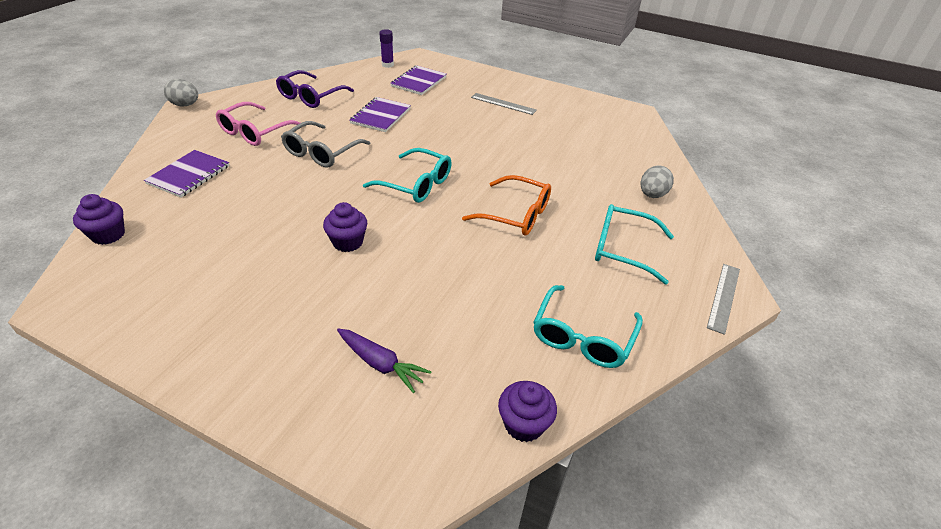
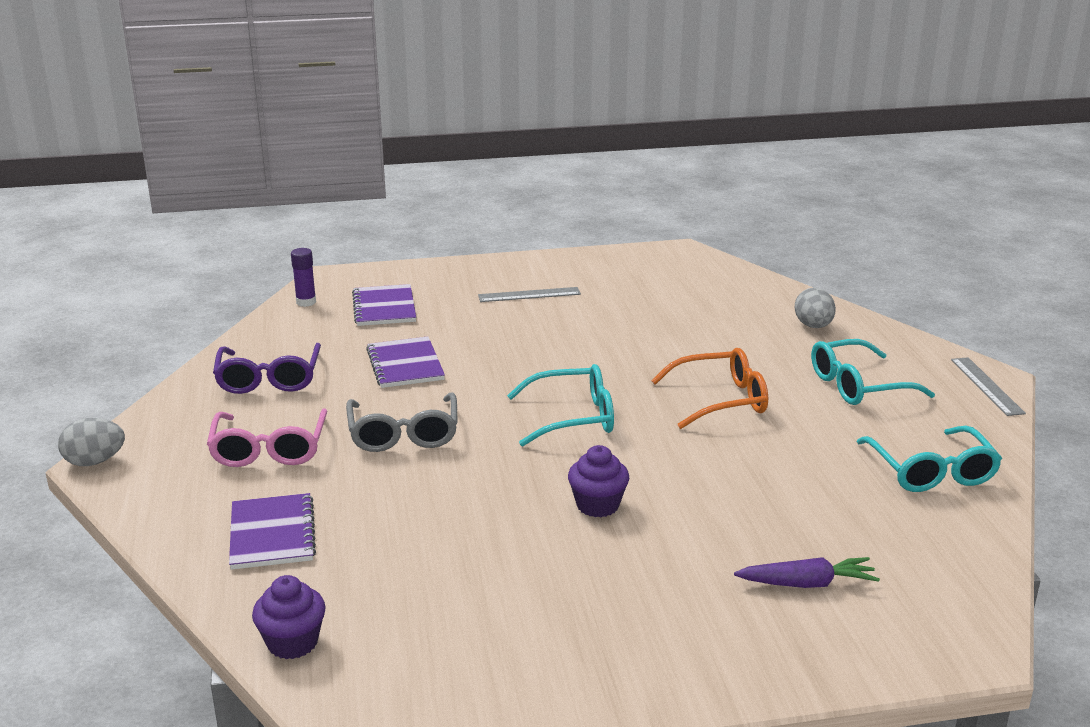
camera: 35 degrees left, 15 degrees down
purple cupcake [498,381,557,442] -> none

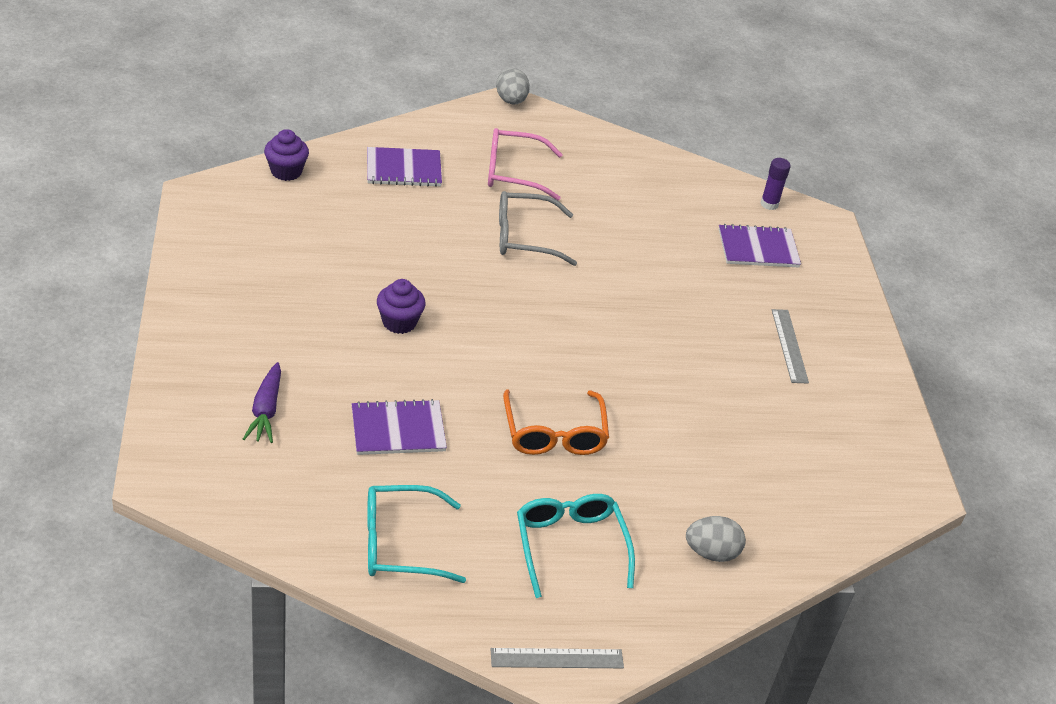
camera: 90 degrees right, 15 degrees up
purple glasses [213,343,321,394] -> none
purple notebook [366,337,445,388] -> purple notebook moved to [352,399,447,455]
turquoise glasses [507,364,614,447] -> none

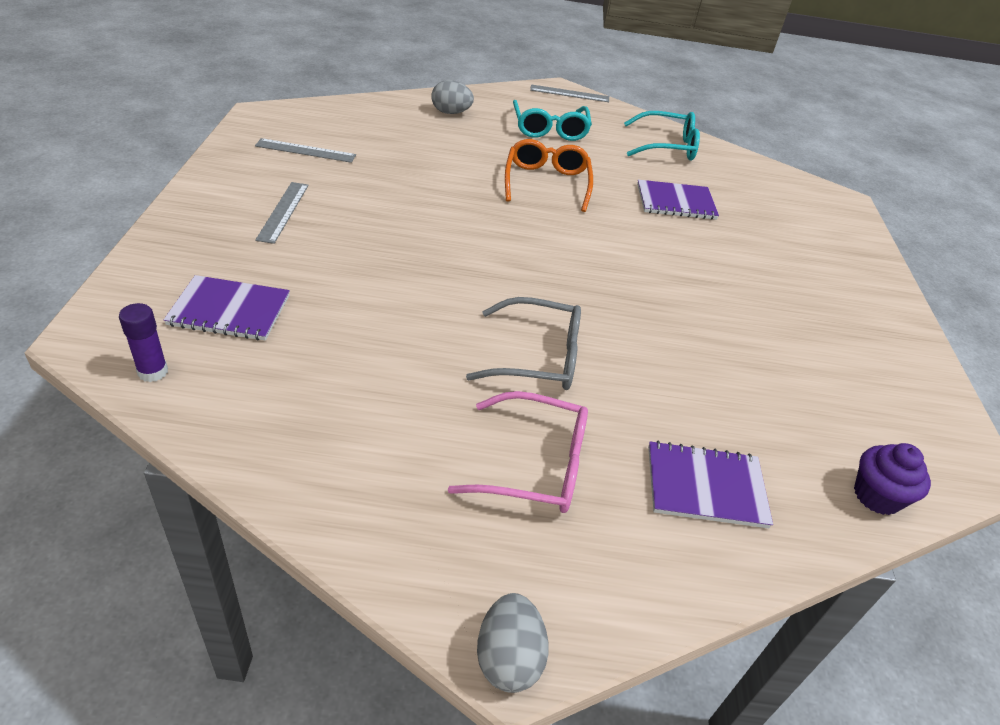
camera: 170 degrees left, 0 degrees up
purple carrot [243,362,281,443] -> none
purple cupcake [377,279,426,334] -> none
none -> grey ruler [255,138,356,163]

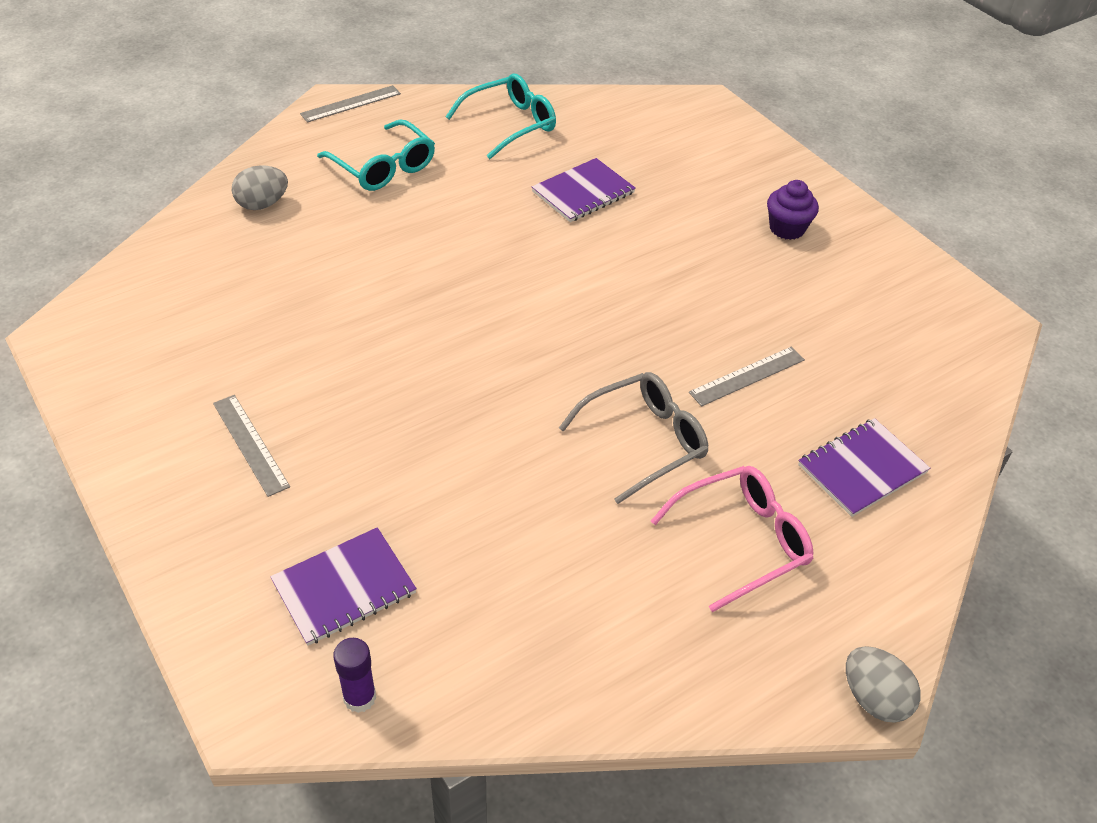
camera: 35 degrees left, 5 degrees up
grey ruler [255,138,356,163] -> grey ruler moved to [689,347,805,406]
orange glasses [505,139,593,212] -> none
purple cupcake [854,443,931,515] -> purple cupcake moved to [767,180,819,240]

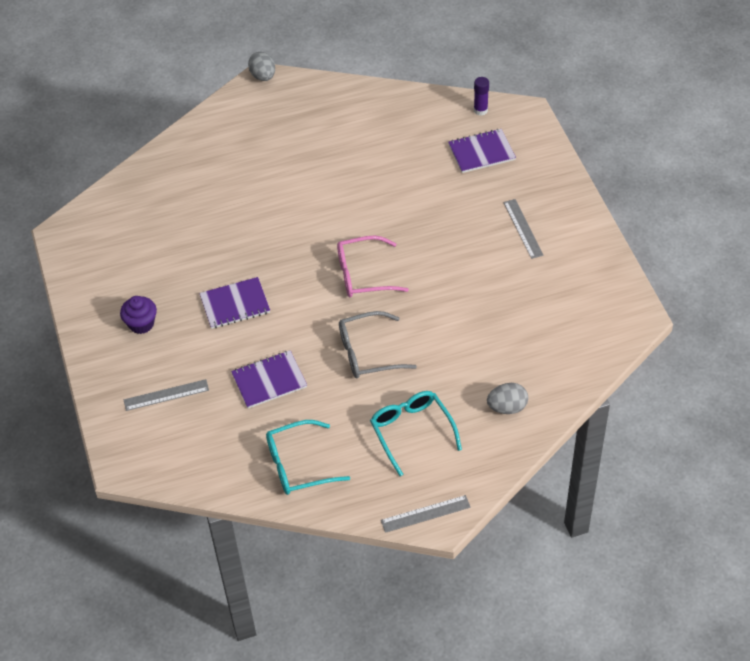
camera: 160 degrees left, 5 degrees up
grey glasses [559,372,708,504] -> grey glasses moved to [339,311,417,378]
pink glasses [651,466,813,612] -> pink glasses moved to [337,235,409,297]
grey ruler [689,347,805,406] -> grey ruler moved to [124,379,209,411]
purple notebook [798,418,930,517] -> purple notebook moved to [199,277,270,329]

